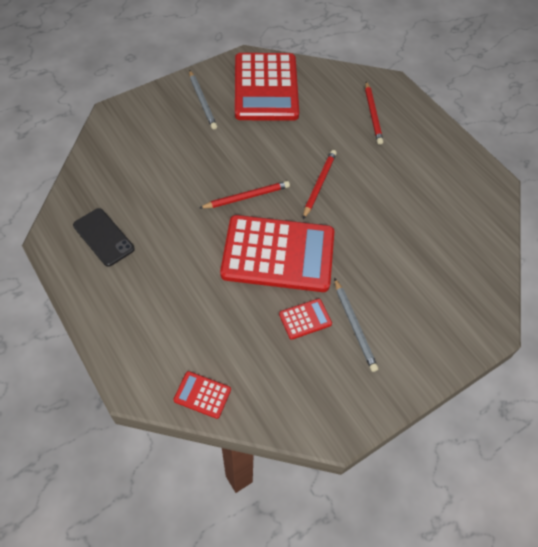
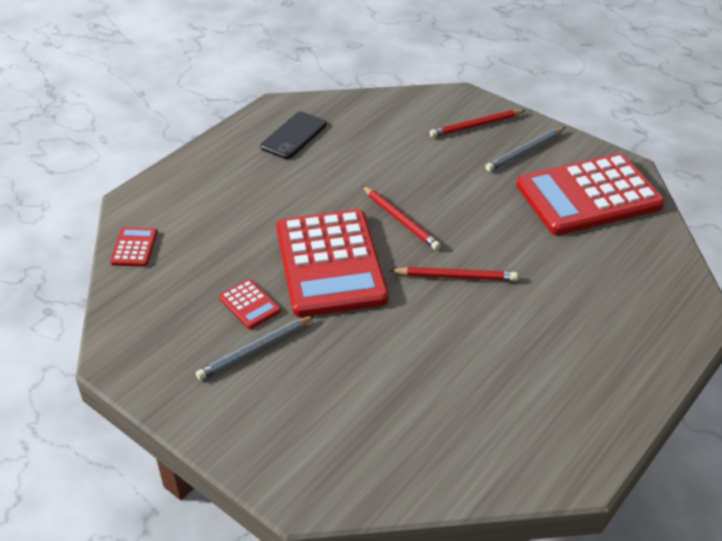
camera: 75 degrees right, 15 degrees down
red pencil [365,81,383,145] -> red pencil moved to [430,110,526,137]

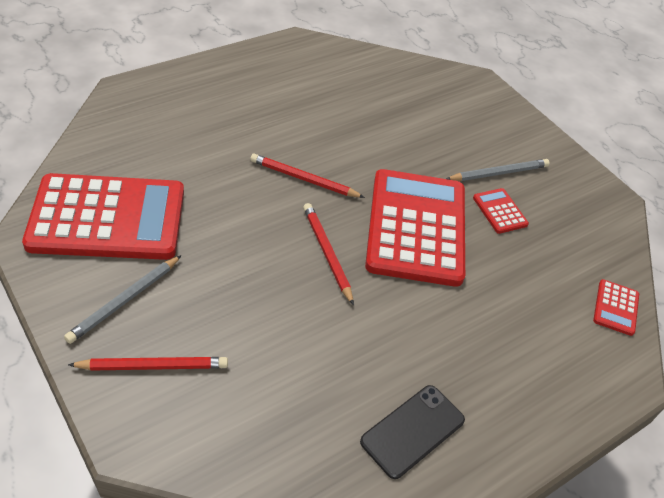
camera: 170 degrees left, 5 degrees up
grey pencil [485,127,565,171] -> grey pencil turned 150 degrees clockwise [64,255,182,344]

